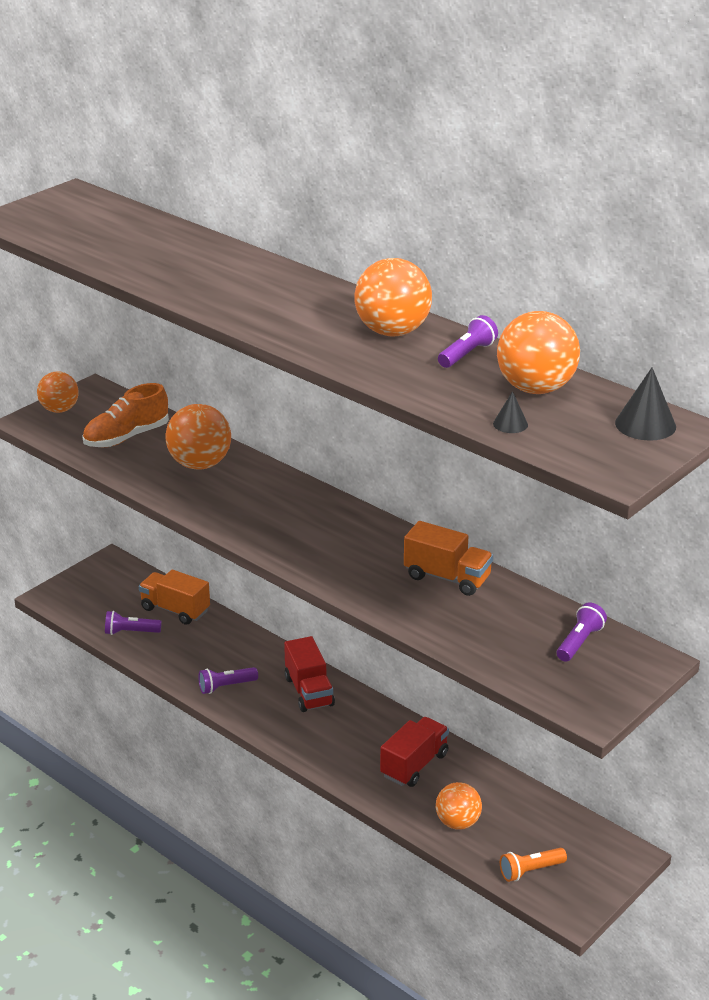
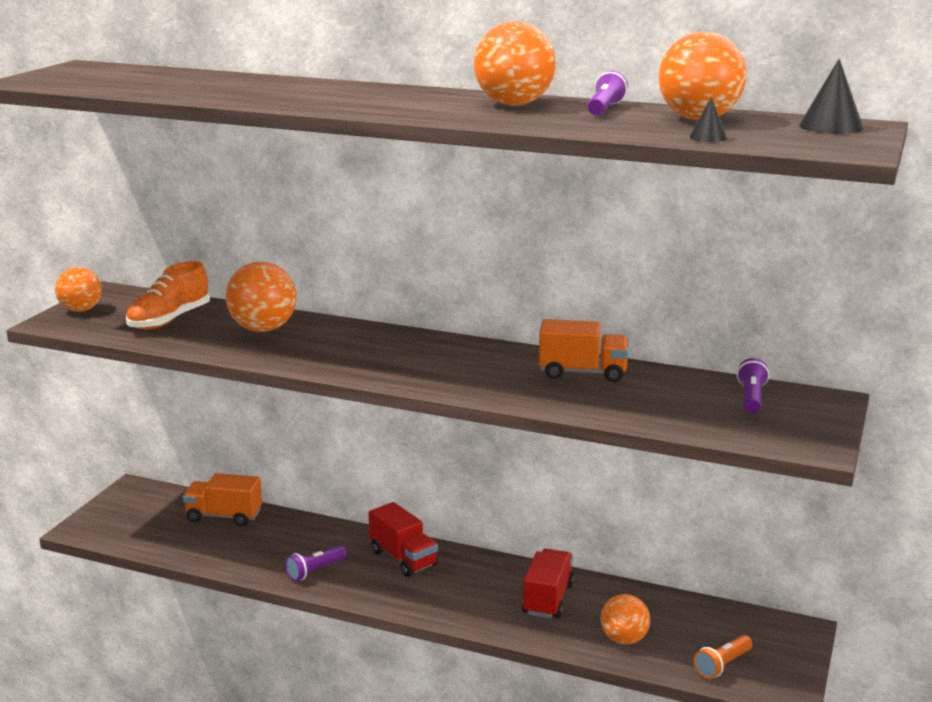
camera: 20 degrees left, 10 degrees down
purple flashlight [105,611,162,635] -> none

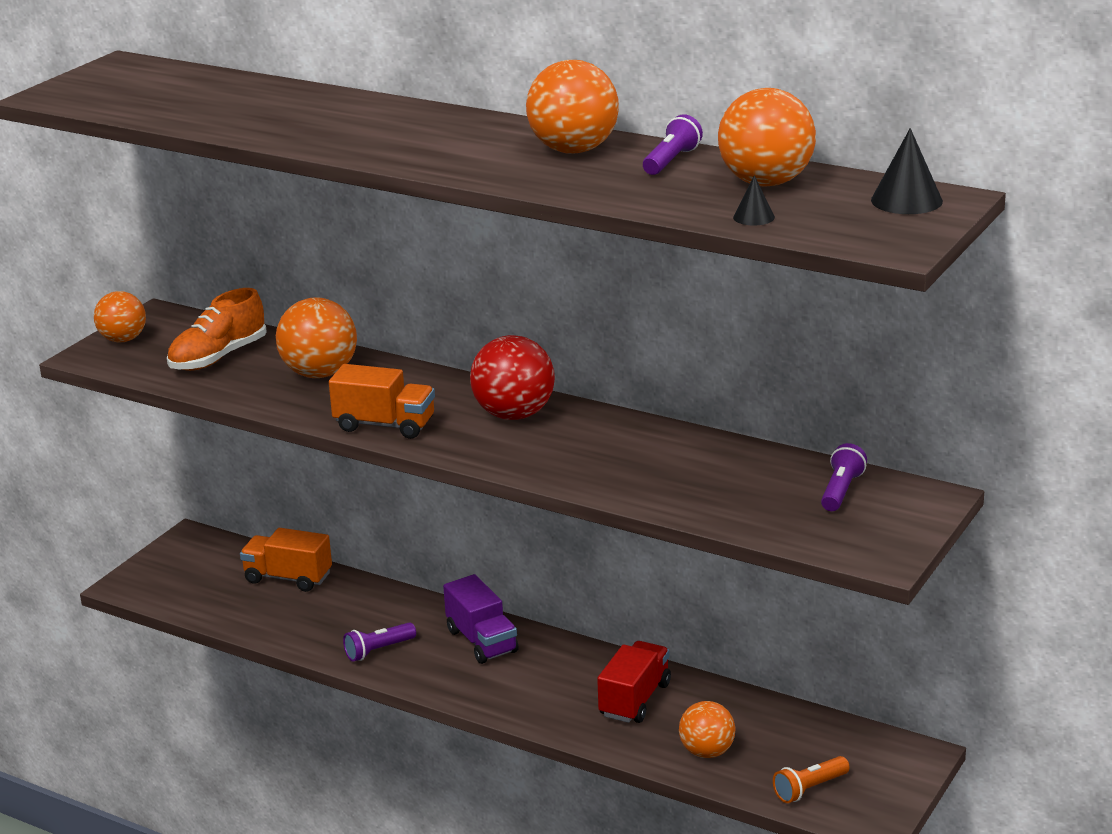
camera: 10 degrees right, 5 degrees up
red truck [369,502,438,577] -> purple truck [443,574,519,664]
orange truck [539,319,629,382] -> orange truck moved to [329,364,435,439]
none -> red ball [470,335,555,420]

